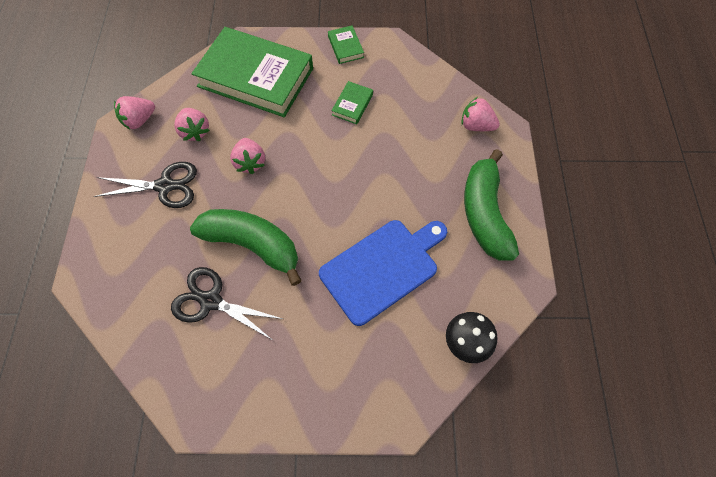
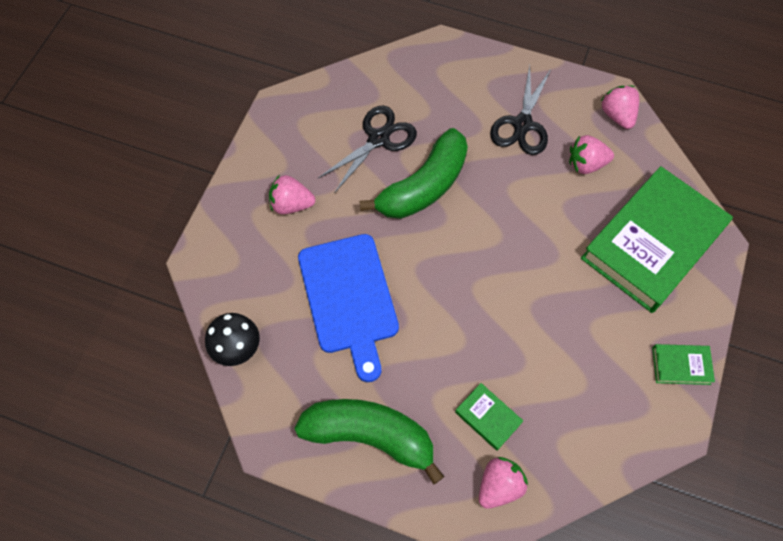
camera: 110 degrees right, 0 degrees up
pink strawberry [230,138,265,174] -> pink strawberry moved to [269,175,315,214]
green book [331,81,373,124] -> green book moved to [455,383,523,451]

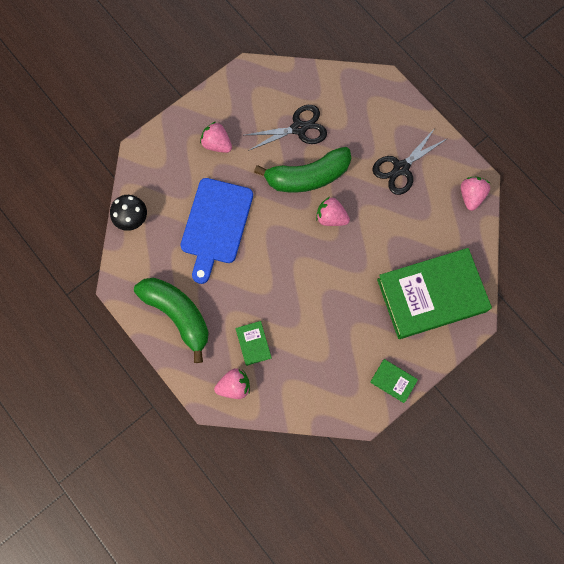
camera: 30 degrees right, 10 degrees up
pink strawberry [569,135,614,174] -> pink strawberry moved to [316,197,350,226]

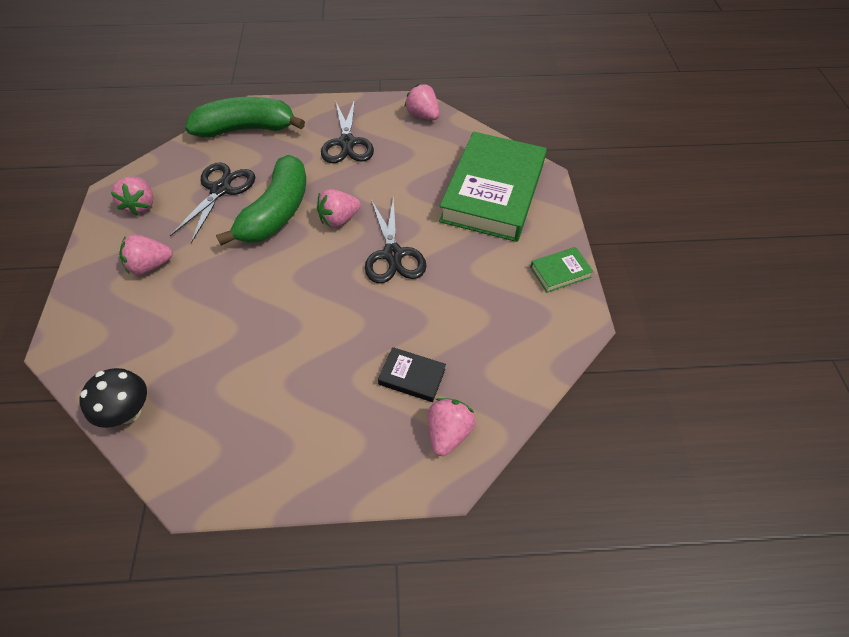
camera: 55 degrees left, 20 degrees down
green banana [134,278,209,363] -> green banana moved to [185,97,305,138]
blue cutting board [180,178,253,284] -> none
green book [236,321,271,366] -> black book [378,347,446,402]
none -> pink strawberry [111,176,153,215]
none -> black scissors [365,198,426,283]

